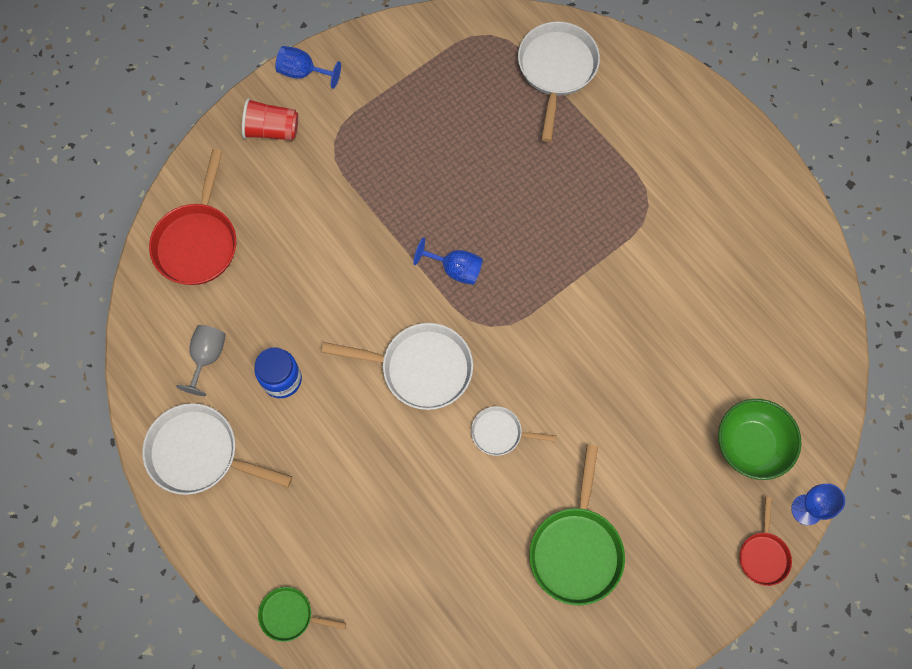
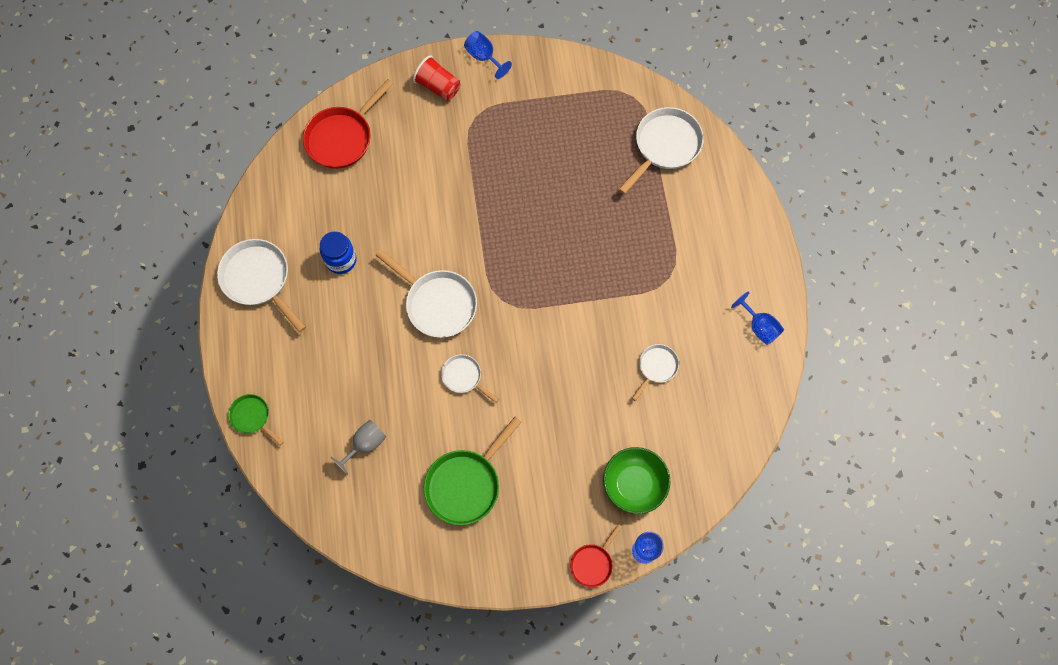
camera: 30 degrees right, 0 degrees up
grey goblet [176,325,226,396] -> grey goblet moved to [330,420,387,475]
blue goblet [413,237,483,285] -> blue goblet moved to [731,291,784,345]
none -> white pan [632,344,679,401]

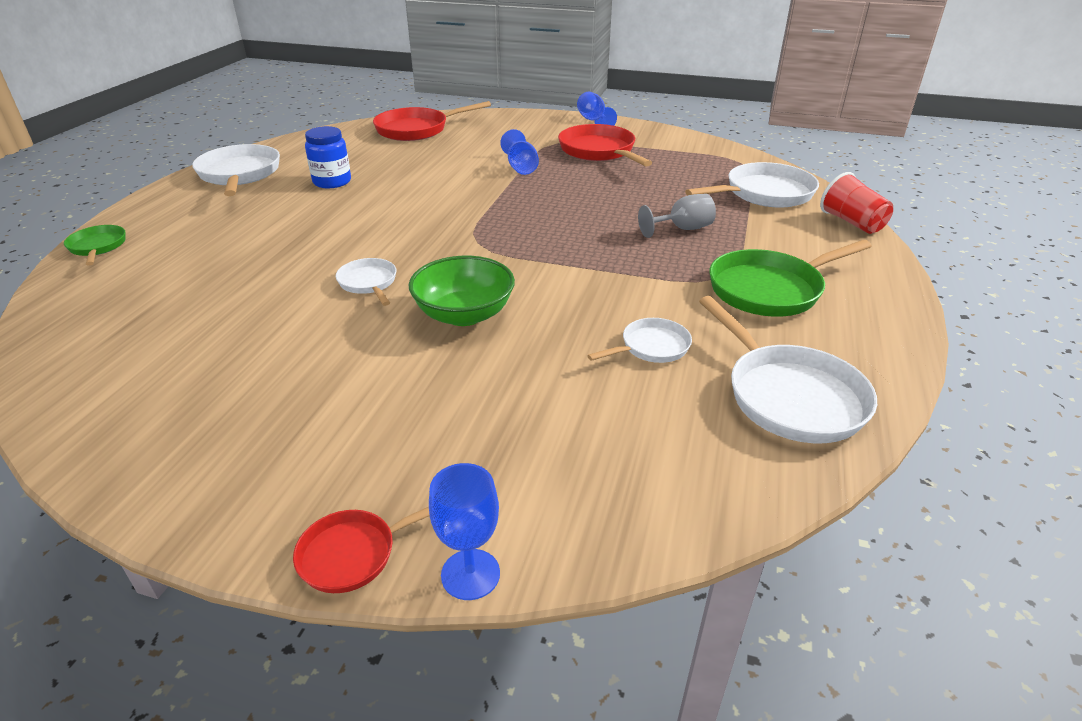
camera: 25 degrees right, 35 degrees down
grey goblet [330,420,387,475] -> grey goblet moved to [638,194,716,238]
white pan [375,249,477,338] -> white pan moved to [699,296,877,443]
red cup [413,55,460,101] -> red cup moved to [820,172,893,234]
green pan [424,417,521,525] -> green pan moved to [709,240,872,317]
green bowl [603,447,670,514] -> green bowl moved to [409,256,515,326]
blue goblet [731,291,784,345] -> blue goblet moved to [500,129,539,175]
none -> red pan [558,124,652,167]

